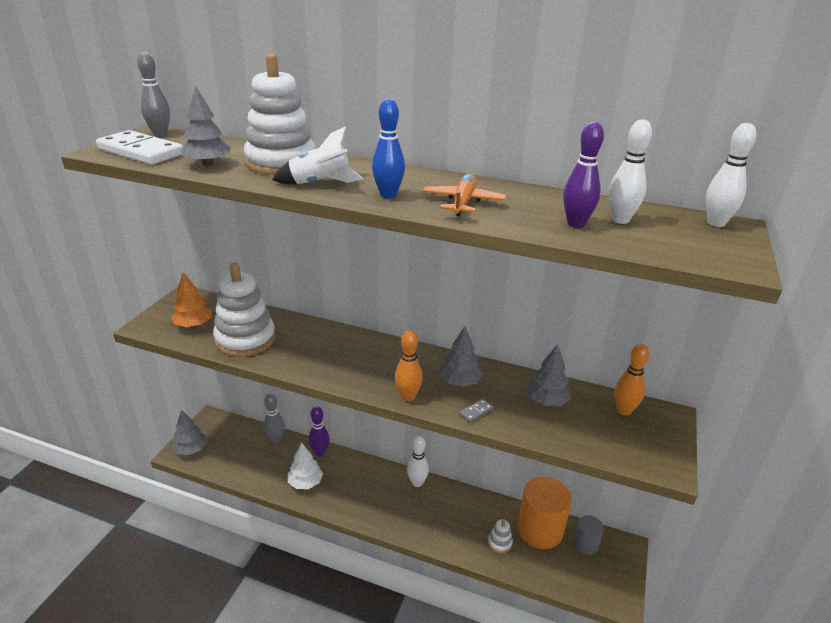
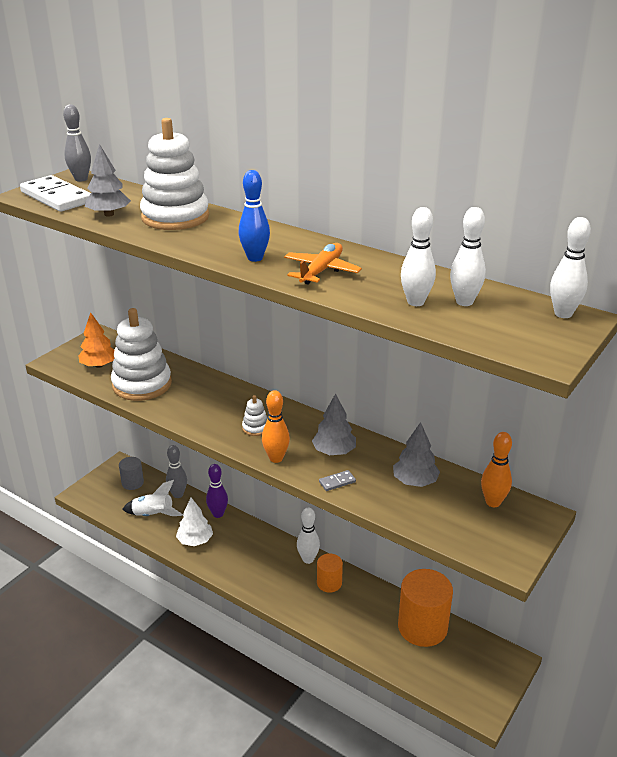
camera: 15 degrees right, 0 degrees up
grey tree [171,410,207,455] -> none
white rocket [272,126,363,184] -> white rocket moved to [122,480,183,516]
white stacking toy [488,519,513,553] -> white stacking toy moved to [242,395,268,436]
purple bowling pin [563,122,604,228] -> white bowling pin [401,207,436,306]
grey cylinder [573,515,604,555] -> grey cylinder moved to [119,457,144,490]
none -> orange cylinder [317,553,343,593]

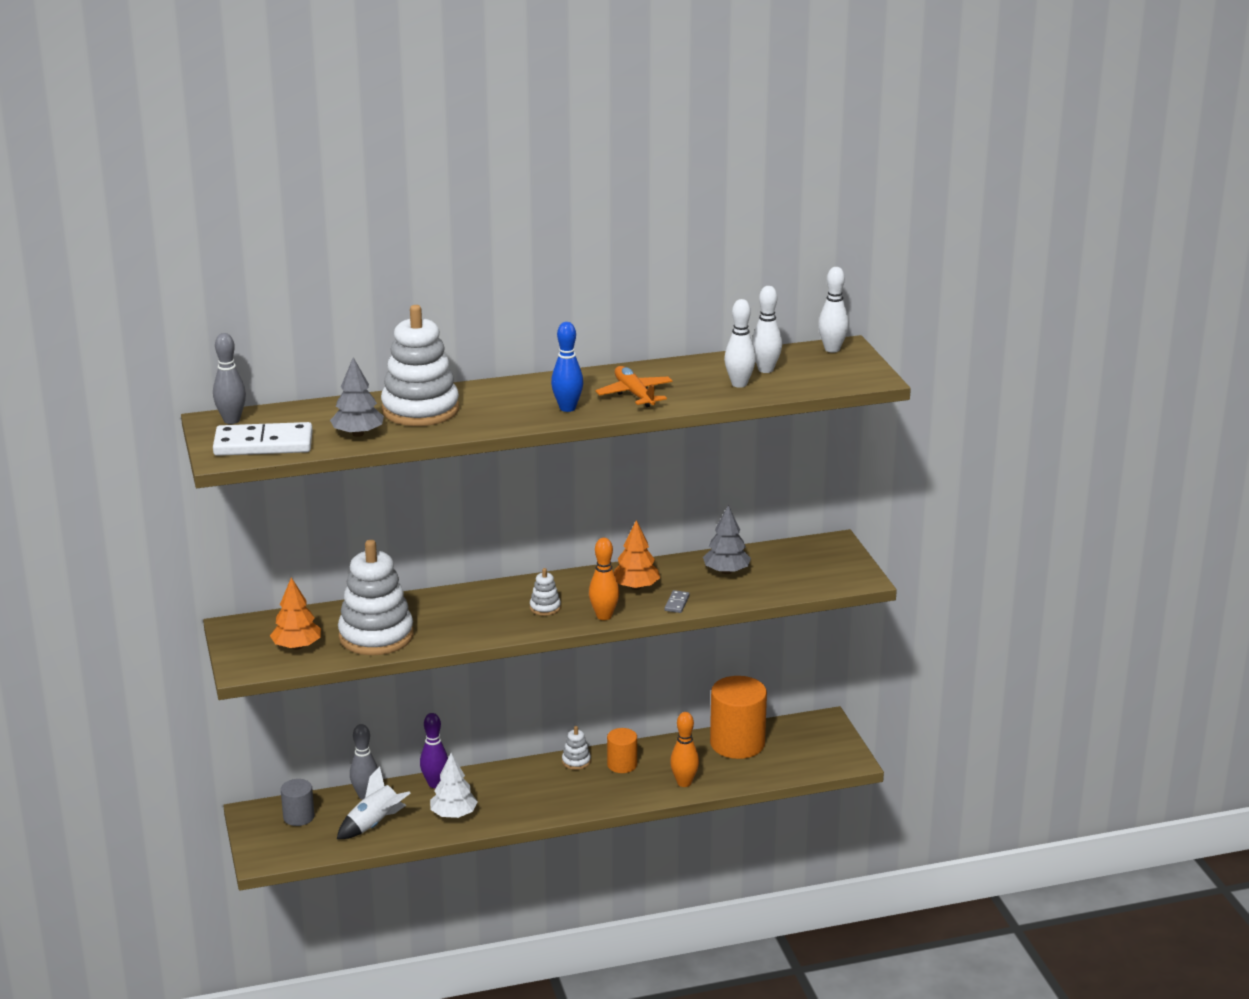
camera: 50 degrees left, 5 degrees down
white bowling pin [297,508,320,564] -> white stacking toy [562,726,591,770]
grey tree [312,393,356,455] -> orange tree [614,520,660,590]
orange bowling pin [481,432,512,507] -> orange bowling pin moved to [670,712,699,787]

